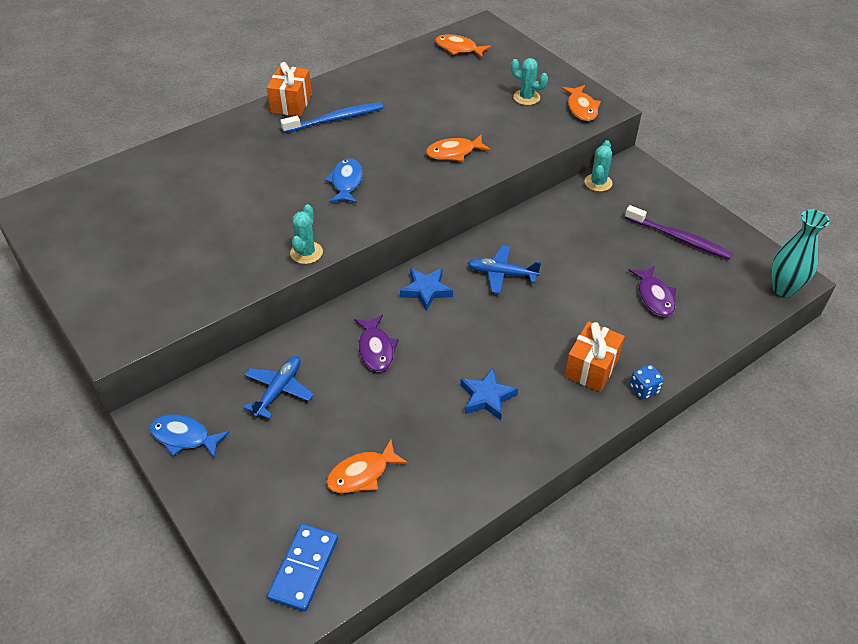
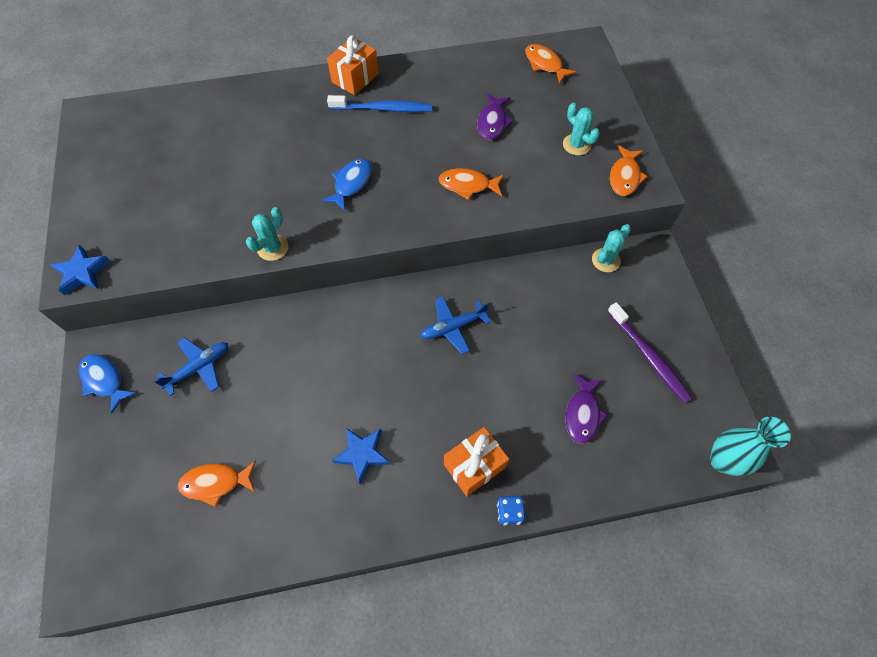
camera: 25 degrees right, 15 degrees up
blue domino [267,524,338,612] -> none
purple fish [354,315,399,371] -> purple fish moved to [477,94,513,140]
blue star [400,268,453,311] -> blue star moved to [51,244,111,295]
blue plane [467,245,541,294] -> blue plane turned 60 degrees counterclockwise [421,296,491,354]

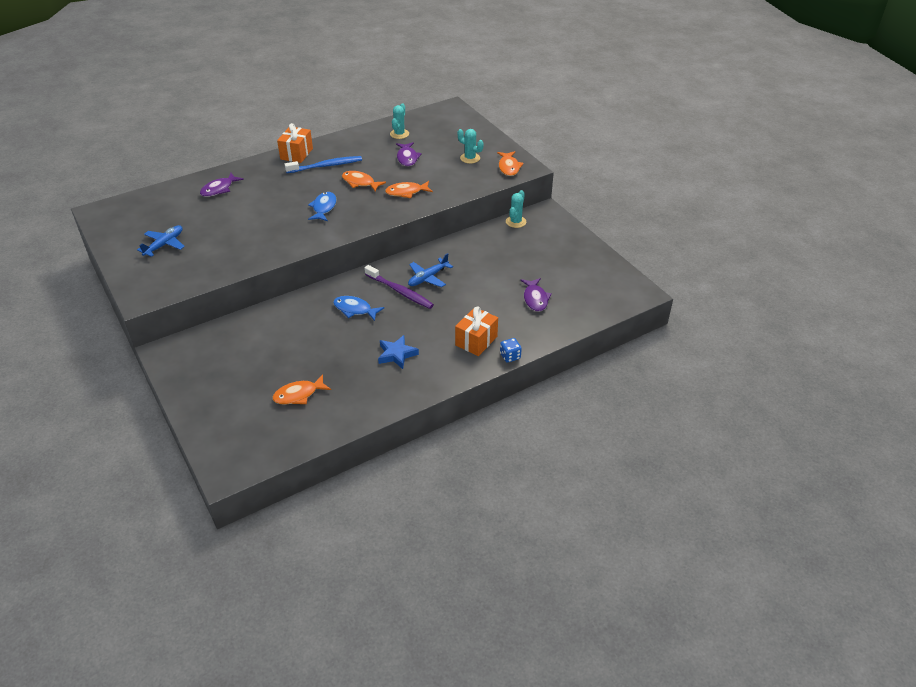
camera: 20 degrees left, 20 degrees down
blue star [51,244,111,295] -> none
blue fish [79,354,137,414] -> blue fish moved to [333,296,384,321]
blue plane [154,338,228,396] -> blue plane moved to [137,225,185,257]
turquoise cactus [246,207,288,261] -> turquoise cactus moved to [390,103,409,139]
orange fish [525,44,577,84] -> orange fish moved to [342,171,386,192]
purple toothbrush [607,302,692,403] -> purple toothbrush moved to [364,265,434,309]
turquoise vase [710,417,791,476] -> none
none -> purple fish [200,173,244,197]

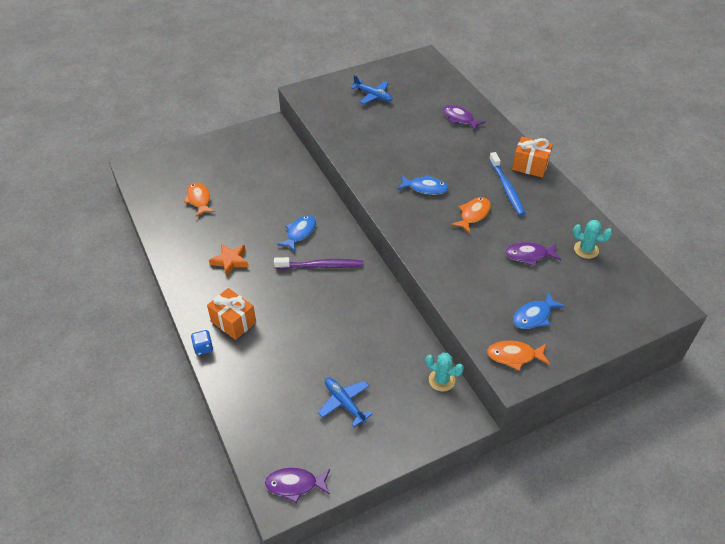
camera: 95 degrees right, 5 degrees up
purple toothbrush [364,265,434,309] -> purple toothbrush turned 135 degrees counterclockwise [274,257,363,269]
blue star [378,335,419,369] -> orange star [209,244,249,277]
orange fish [385,181,433,198] -> none
blue plane [408,253,453,287] -> blue plane moved to [318,377,373,427]
turquoise cactus [458,129,484,164] -> blue fish [513,292,565,329]
purple fish [521,278,552,312] -> purple fish moved to [265,468,330,503]

